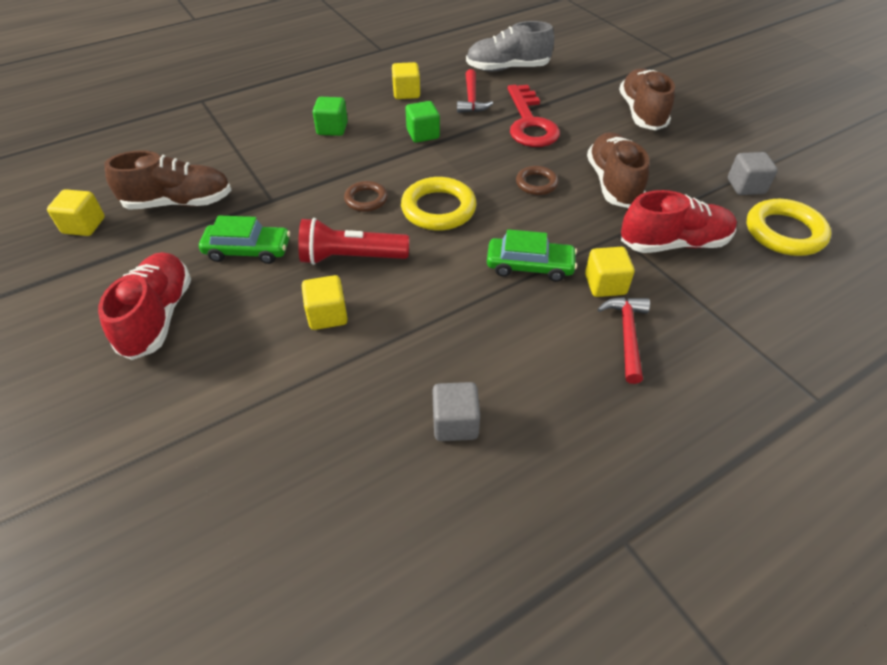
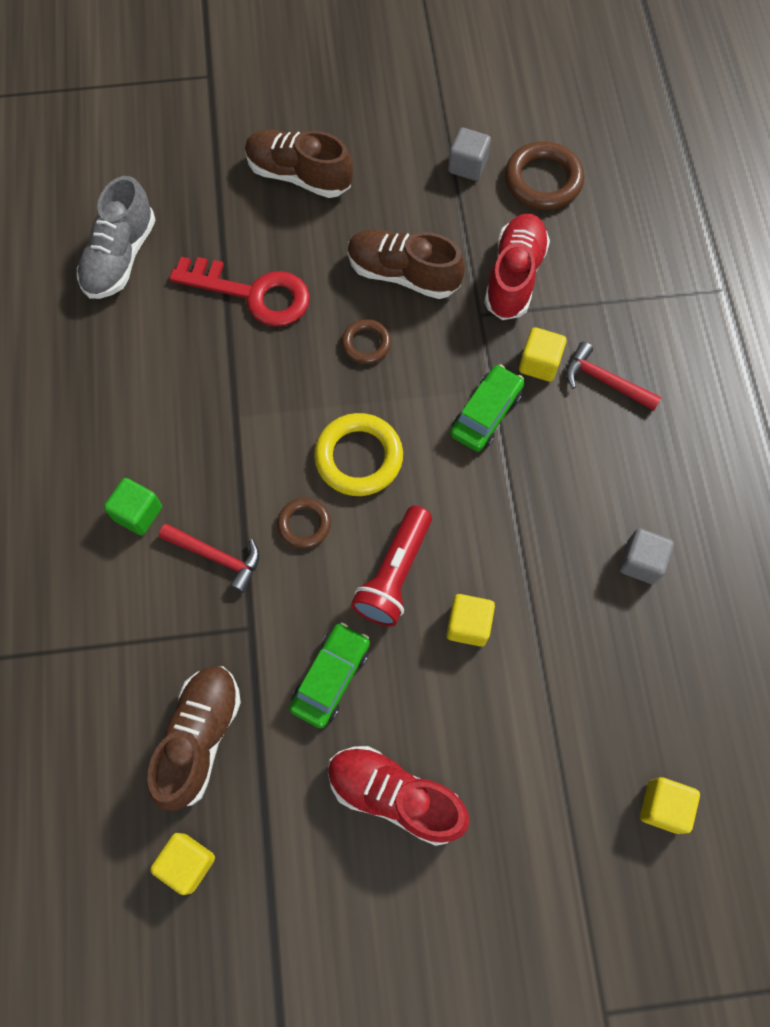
camera: 65 degrees left, 20 degrees up
yellow cube [392,62,420,99] -> yellow cube moved to [640,777,700,834]
green cube [406,101,440,143] -> none
red hammer [457,69,493,113] -> red hammer moved to [159,524,260,593]
yellow ring [747,199,831,256] -> brown ring [505,141,584,210]

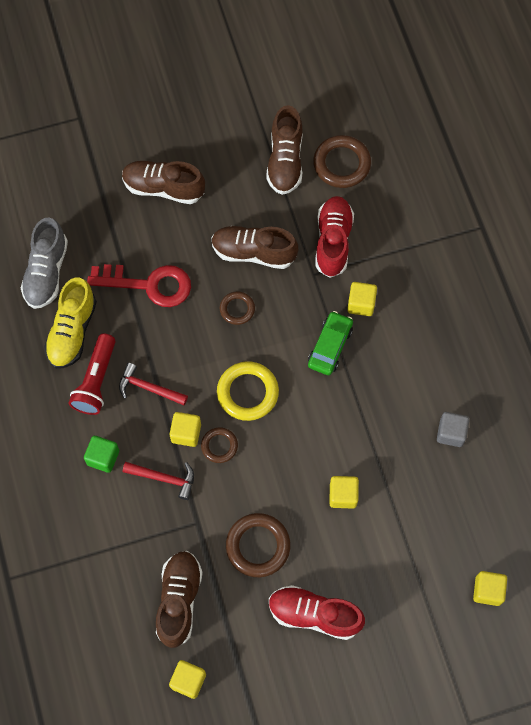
camera: 10 degrees left, 0 degrees up
green car [289,622,370,728] -> brown ring [226,513,290,577]
red flashlight [351,506,432,627] -> red flashlight moved to [69,333,116,415]
grey cube [448,128,491,181] -> brown shoe [266,105,302,195]
red hammer [566,342,662,411] -> red hammer moved to [119,363,188,405]
none -> yellow shoe [44,277,97,369]
none -> yellow cube [170,412,201,447]

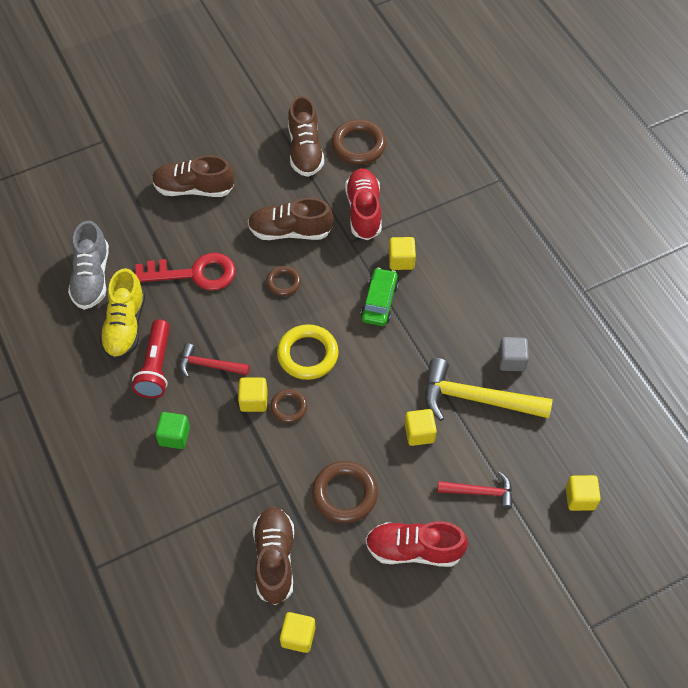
camera: 10 degrees left, 10 degrees down
red hammer [123,462,194,500] -> red hammer moved to [437,472,512,509]
none -> yellow hammer [425,358,552,421]

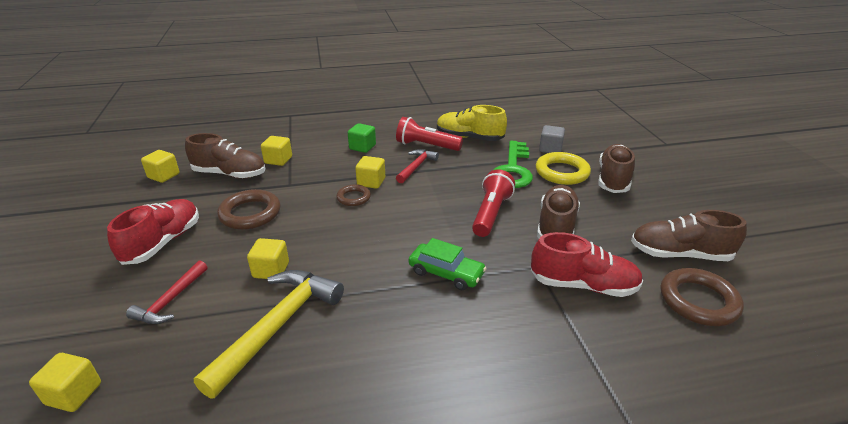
camera: 105 degrees right, 25 degrees down
grey shoe [68,221,109,310] -> none
red key [135,253,236,291] -> green key [494,141,533,188]
brown ring [266,266,301,296] -> red flashlight [472,169,515,237]
yellow ring [277,324,339,380] -> yellow ring moved to [536,152,591,185]
yellow cube [389,237,416,270] -> yellow cube moved to [261,136,292,166]
grey cube [499,337,529,371] -> grey cube moved to [539,125,565,153]

